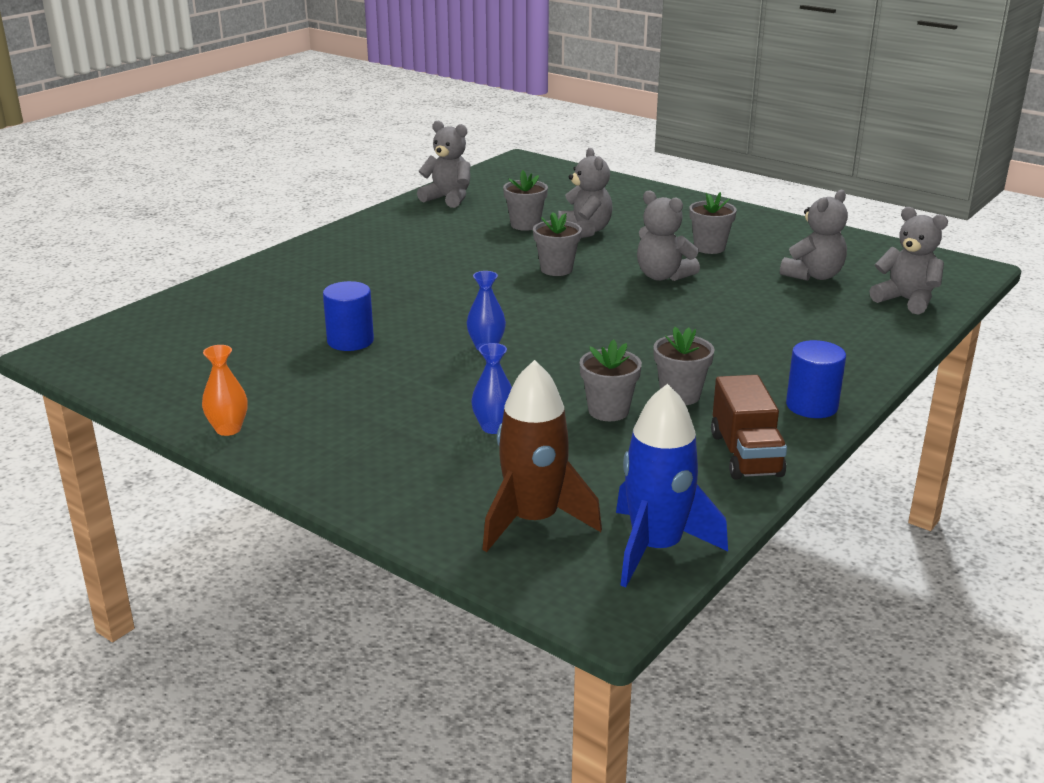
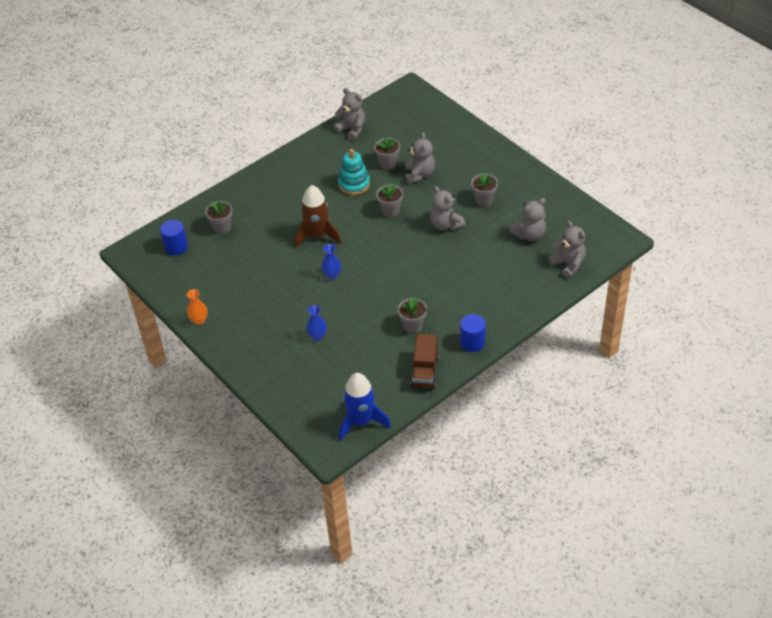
camera: 15 degrees right, 20 degrees up
blue cylinder [323,281,374,351] -> blue cylinder moved to [160,220,188,255]
brown rocket [482,360,602,552] -> brown rocket moved to [294,185,342,248]
grey flower pot [580,340,642,421] -> grey flower pot moved to [205,201,233,234]
none -> turquoise stacking toy [338,149,370,195]

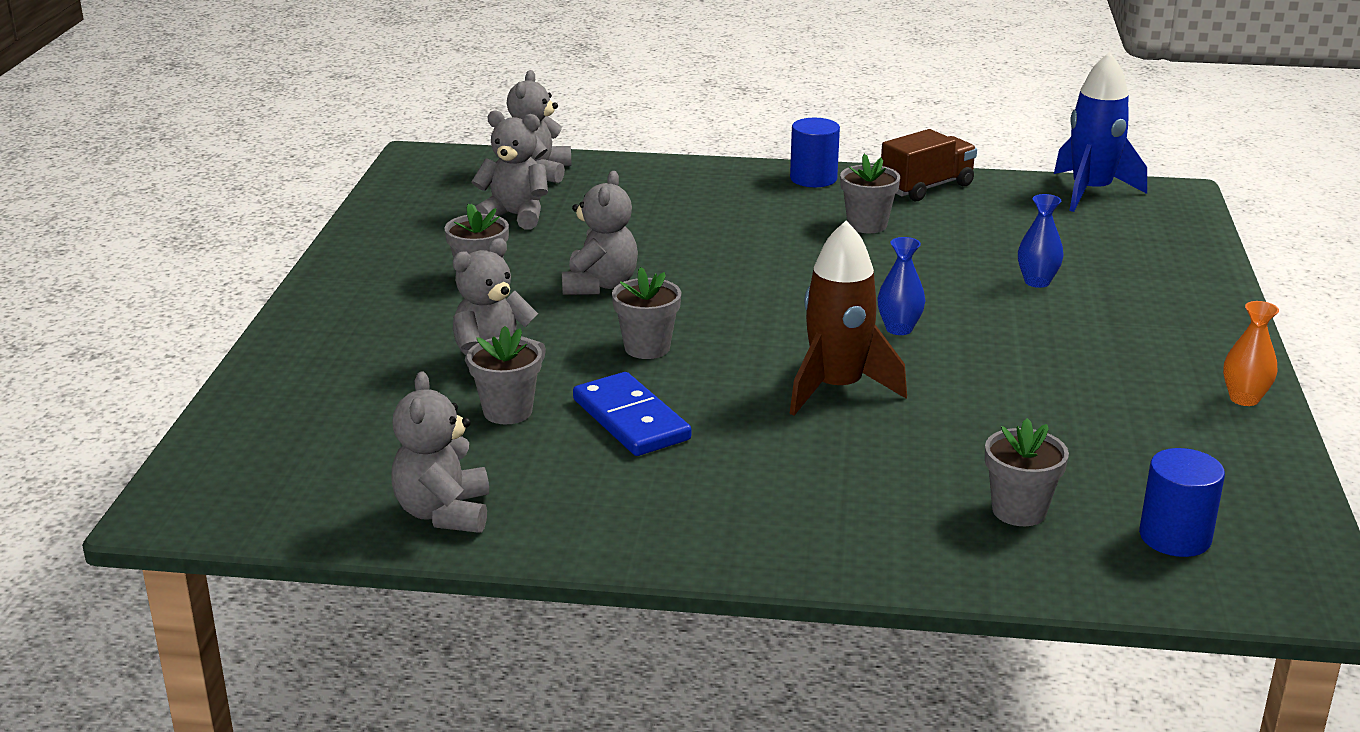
camera: 135 degrees left, 20 degrees down
turquoise stacking toy [338,149,370,195] -> blue domino [573,372,691,456]

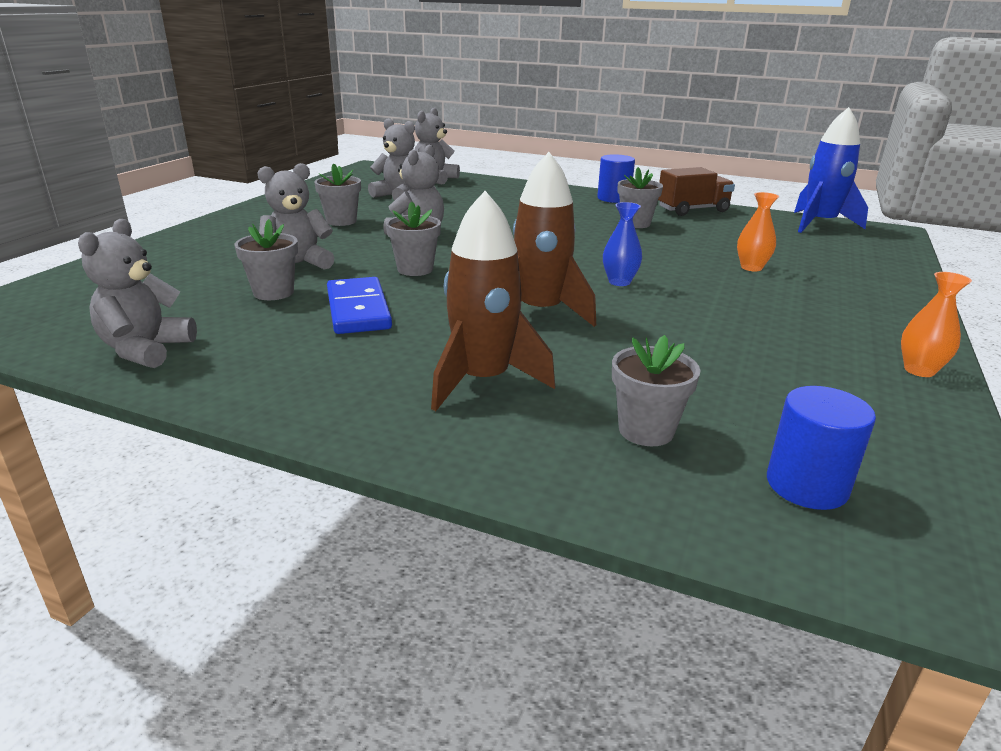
camera: 15 degrees right, 0 degrees up
blue vase [1018,194,1064,288] -> orange vase [737,192,779,272]
none -> brown rocket [431,191,555,411]

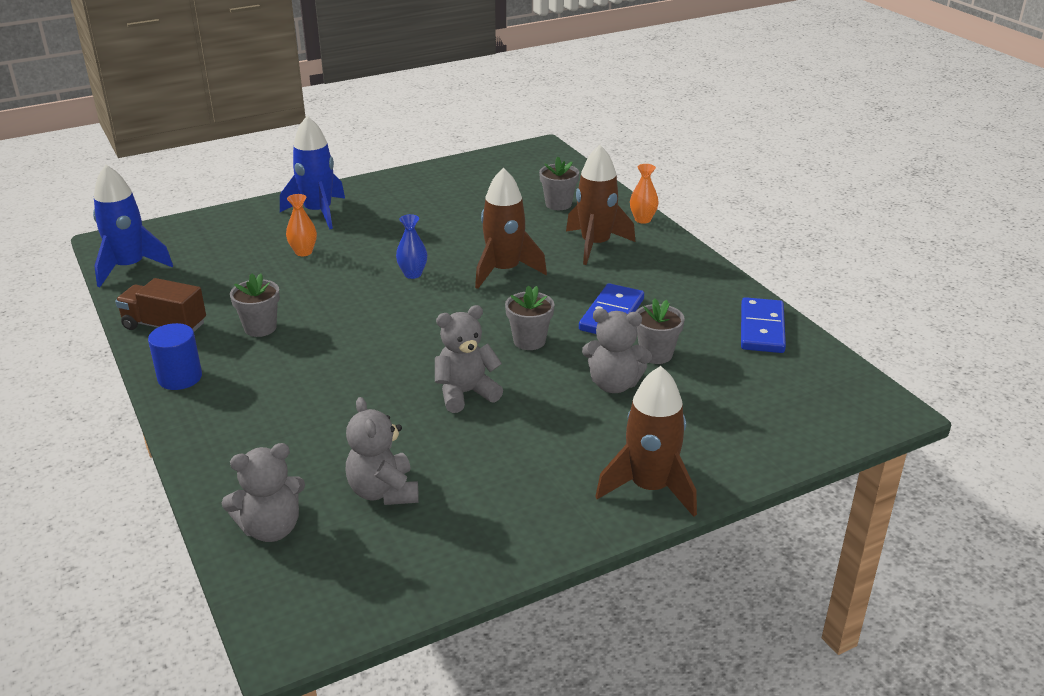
camera: 140 degrees left, 5 degrees up
grey teddy bear [78,219,197,368] -> blue domino [741,297,786,353]
grey flower pot [314,163,361,226] -> none
blue cylinder [767,386,876,510] -> none
orange vase [901,272,972,377] -> orange vase moved to [630,164,659,224]
none -> blue rocket [280,116,345,229]
none -> brown rocket [595,366,697,517]

